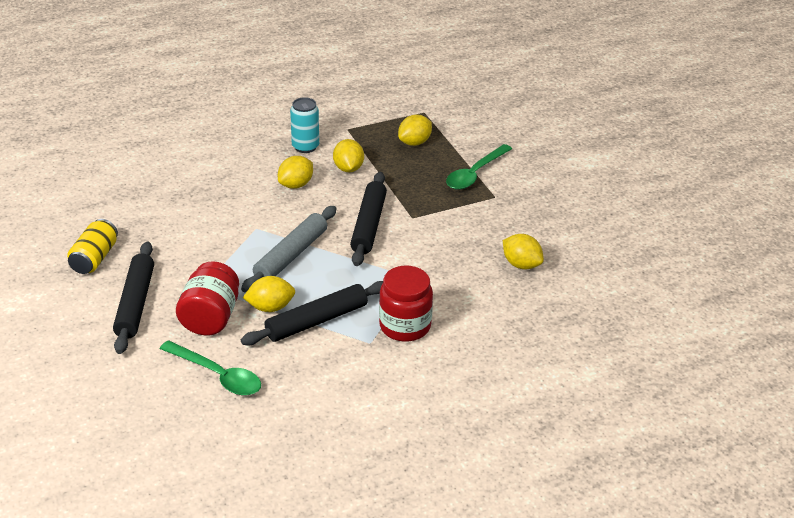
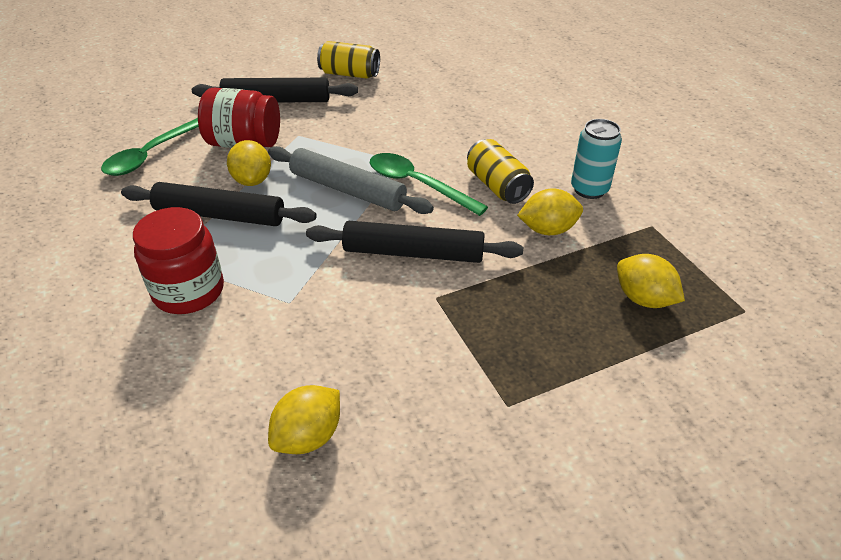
camera: 90 degrees right, 5 degrees up
black rolling pin [241,281,383,345] -> black rolling pin turned 45 degrees counterclockwise [121,182,317,226]
yellow lemon [278,156,313,189] -> yellow can [467,139,534,204]
green spoon [446,144,512,190] -> green spoon moved to [370,153,488,216]

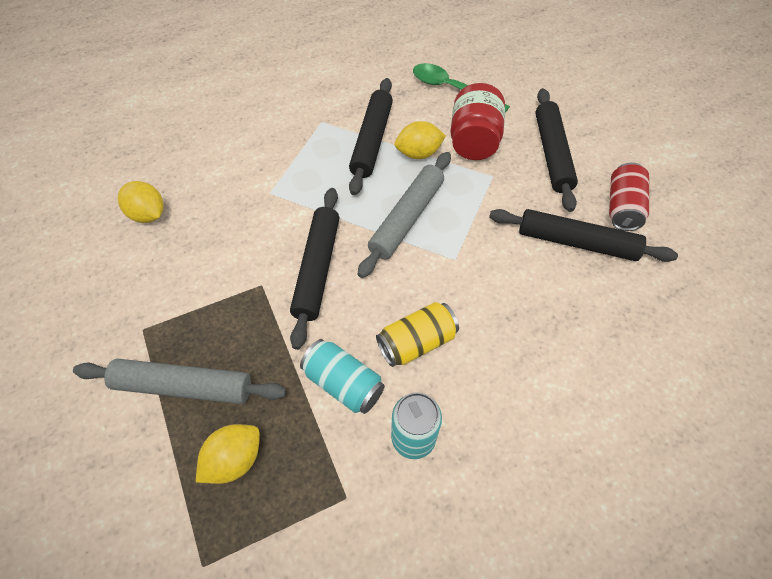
camera: 90 degrees right, 15 degrees up
red jar [133,207,224,314] -> none
yellow can [317,41,380,79] -> red can [609,162,649,231]
green spoon [370,153,488,216] -> none
yellow lemon [517,188,583,235] -> turquoise can [300,339,385,414]
none -> grey rolling pin [73,359,286,404]
none -> black rolling pin [489,209,678,262]

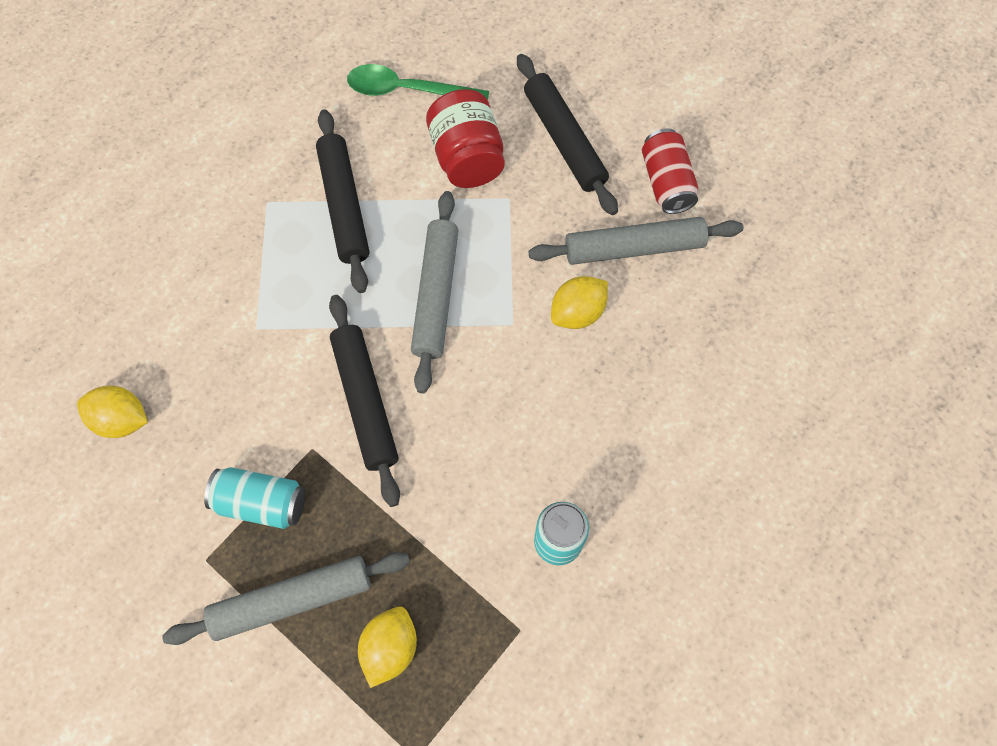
camera: 25 degrees left, 10 degrees up
turquoise can [300,339,385,414] -> turquoise can moved to [204,467,305,529]
yellow can [376,302,459,367] -> none
yellow lemon [395,121,446,159] -> yellow lemon moved to [551,276,608,329]
black rolling pin [489,209,678,262] -> grey rolling pin [528,217,743,265]

